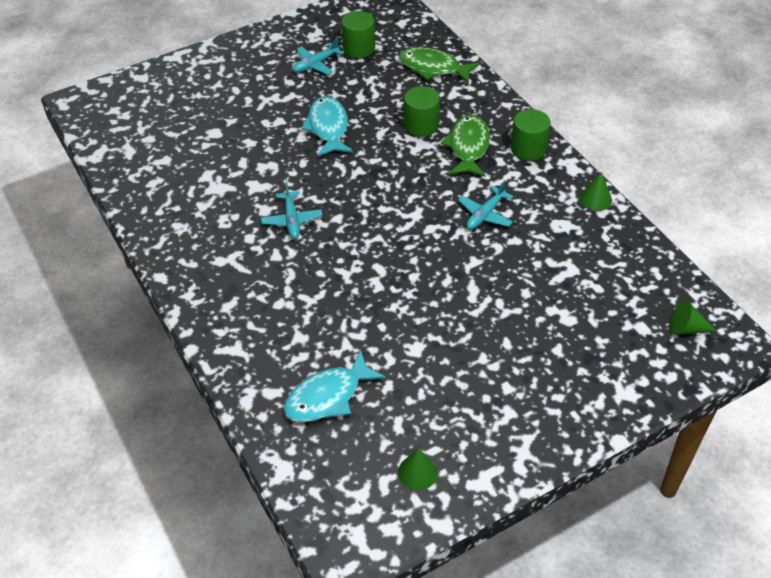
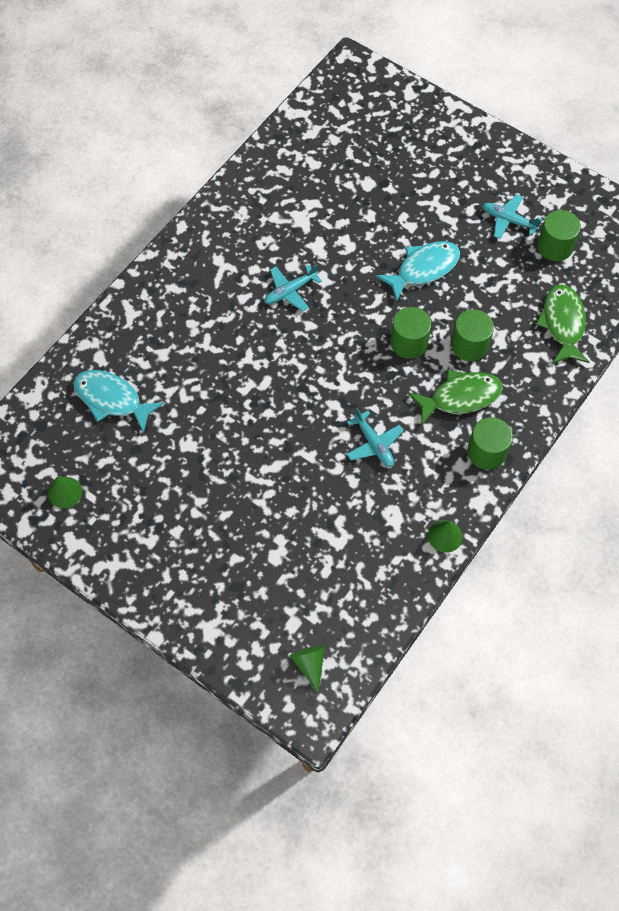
camera: 65 degrees right, 15 degrees up
turquoise plane [458,181,513,229] -> turquoise plane turned 135 degrees counterclockwise [346,408,404,467]
none -> green cylinder [390,307,431,359]

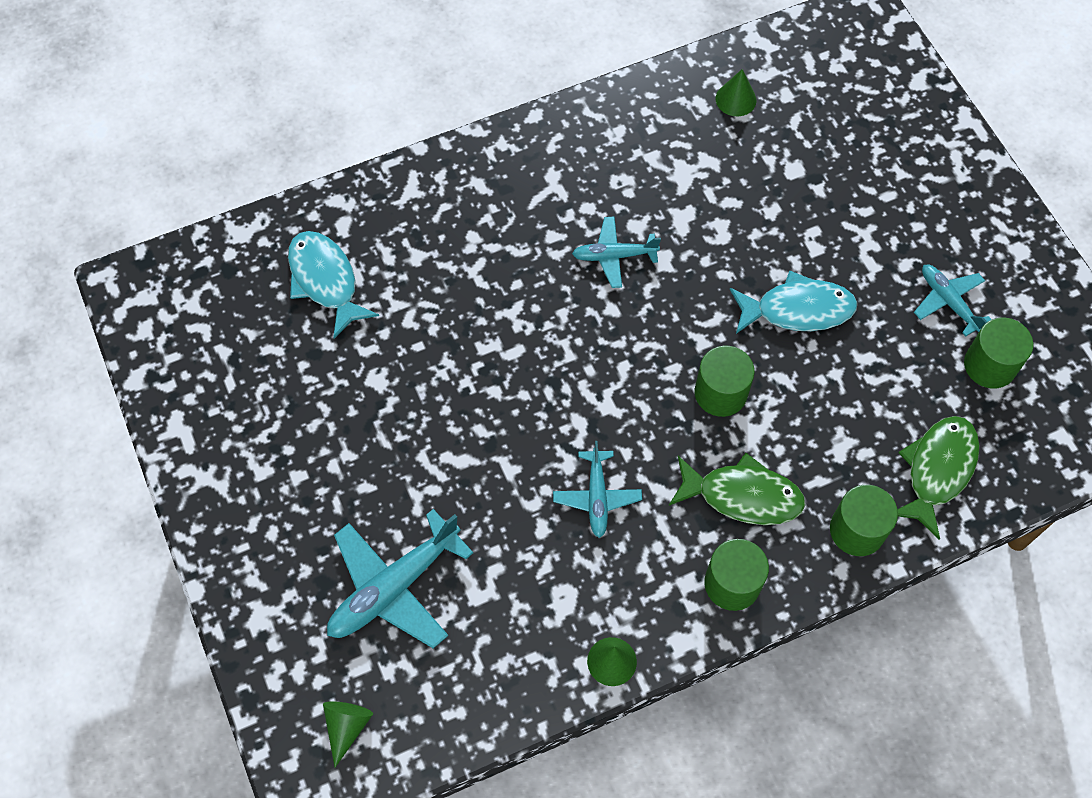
camera: 30 degrees right, 0 degrees up
green cone [48,476,82,508] -> green cone moved to [716,69,756,116]
green cylinder [451,309,494,361] -> green cylinder moved to [830,485,898,556]
none -> turquoise plane [327,509,473,648]

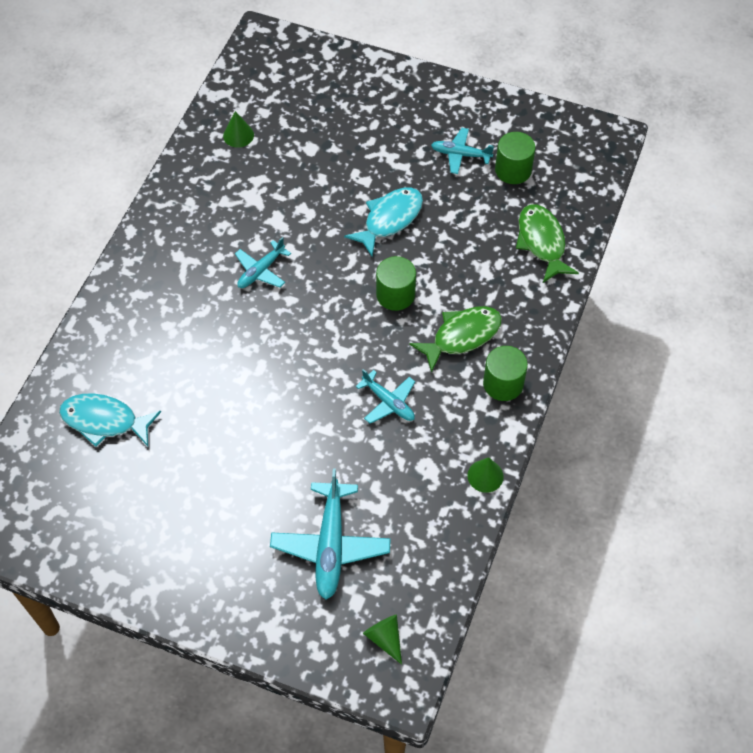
camera: 45 degrees left, 5 degrees down
green cylinder [830,485,898,556] -> none

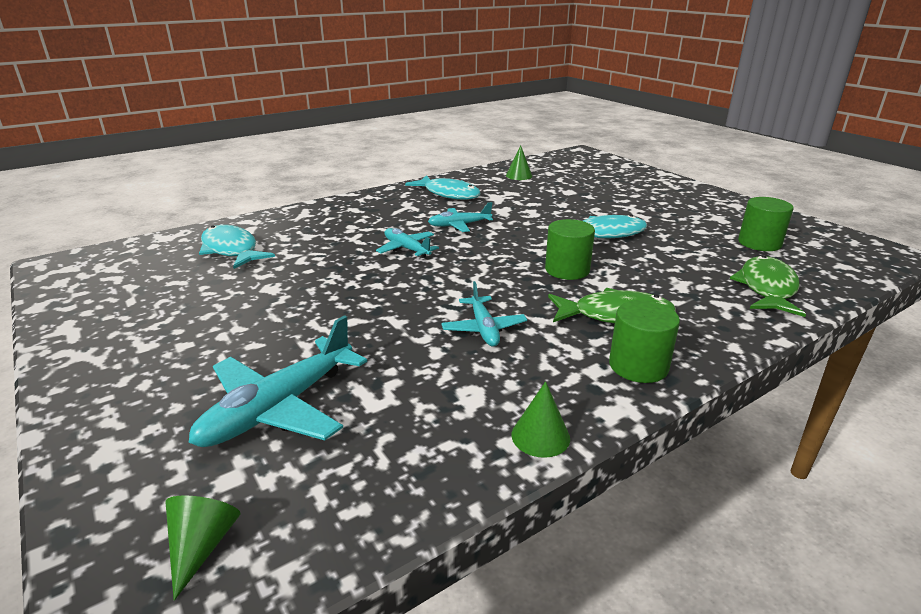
camera: 35 degrees right, 30 degrees down
turquoise plane [431,128,494,174] -> turquoise plane moved to [376,228,439,258]
none -> turquoise fish [405,175,481,200]

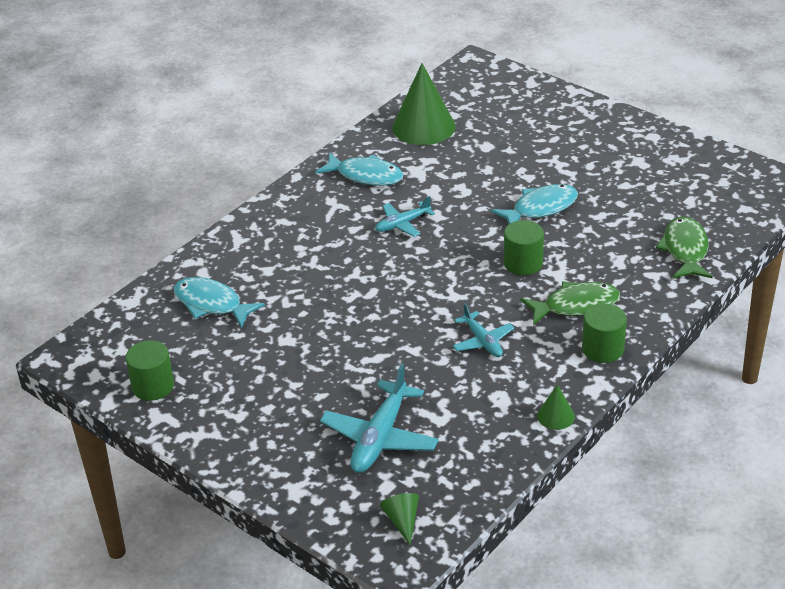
camera: 15 degrees left, 10 degrees up
turquoise plane [376,228,439,258] -> none
green cone [506,145,532,180] -> green cone [392,63,455,145], size x2.14
green cylinder [738,197,794,251] -> green cylinder moved to [126,340,174,401]

